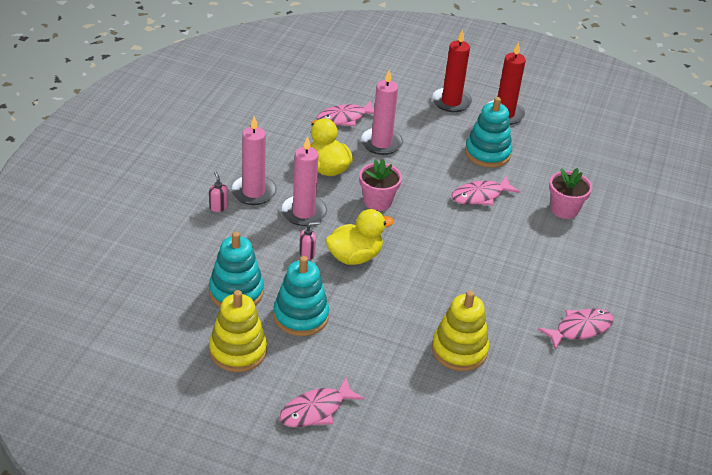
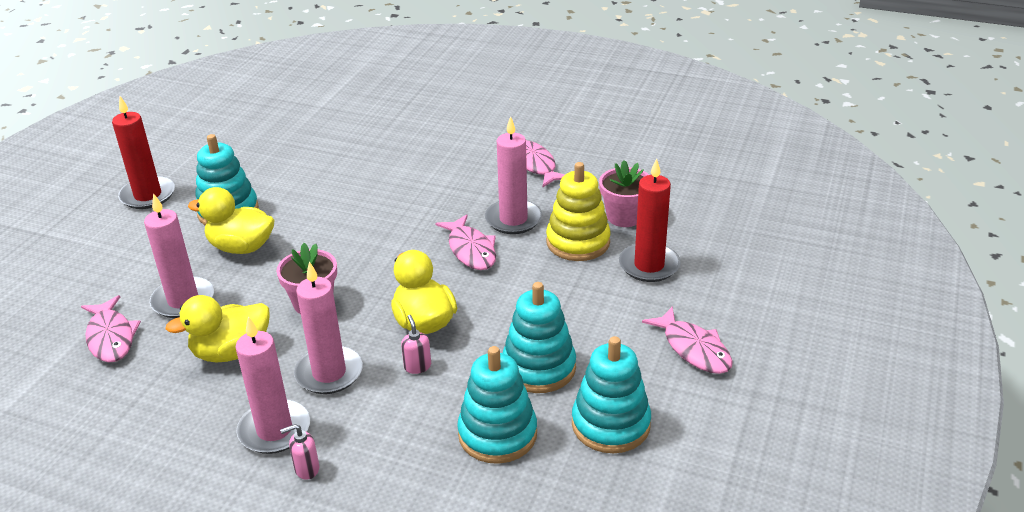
camera: 85 degrees left, 5 degrees down
yellow stacking toy [209,290,267,372] -> turquoise stacking toy [572,336,651,453]
red candle [432,29,472,112] -> red candle moved to [619,158,681,282]
pink fish [451,176,520,206] -> pink fish moved to [435,214,496,270]
pink flower pot [549,168,592,219] -> pink flower pot moved to [599,160,649,227]
none -> yellow duck [188,187,274,254]
none -> pink candle [485,116,542,234]

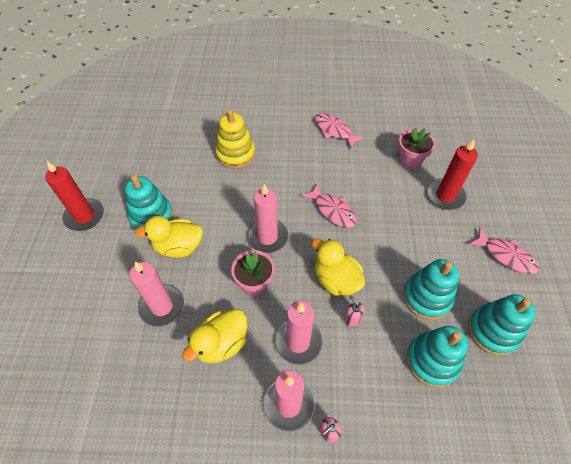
camera: 20 degrees left, 20 degrees up
pink fish [81,295,141,363] -> none
pink candle [485,116,542,234] -> pink candle moved to [247,184,288,253]
yellow stacking toy [546,162,611,261] -> yellow stacking toy moved to [215,109,255,169]

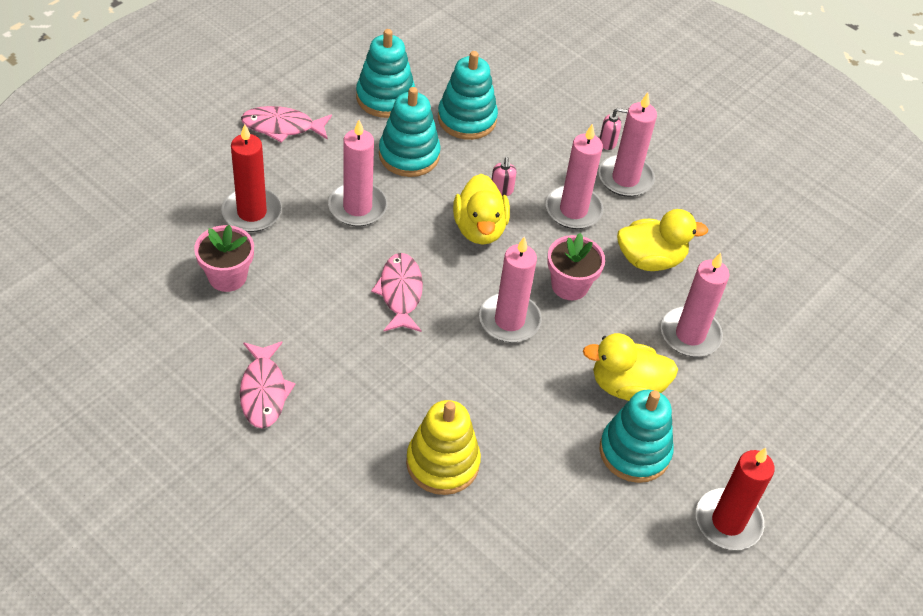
camera: 145 degrees left, 5 degrees down
yellow duck [135,216,203,258] -> yellow duck turned 150 degrees clockwise [583,333,678,401]
pink fish [469,228,539,274] -> pink fish turned 75 degrees counterclockwise [241,106,332,143]
none -> pink candle [328,120,387,226]

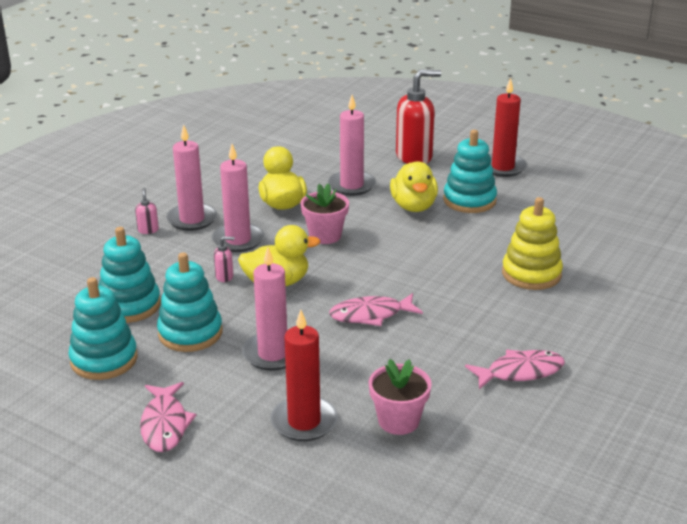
camera: 95 degrees left, 20 degrees down
pink candle [479,237,542,342] -> none
none -> red soap dispenser [396,70,441,164]

